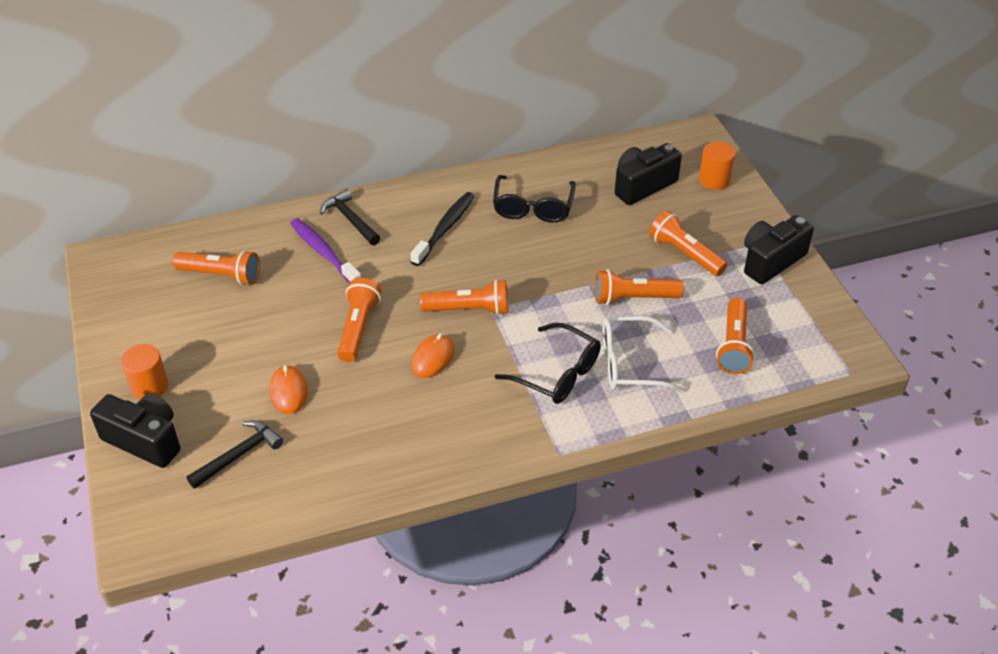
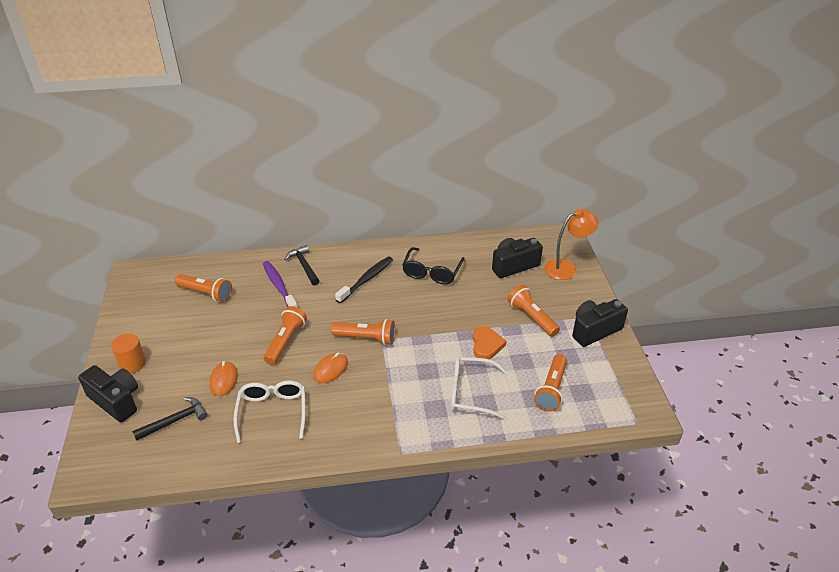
camera: 10 degrees right, 5 degrees down
black glasses [495,323,601,404] -> none
orange flashlight [595,270,684,305] -> orange heart [472,326,506,359]
orange cylinder [699,142,735,190] -> orange lamp [544,209,599,280]
none -> white glasses [233,381,306,443]

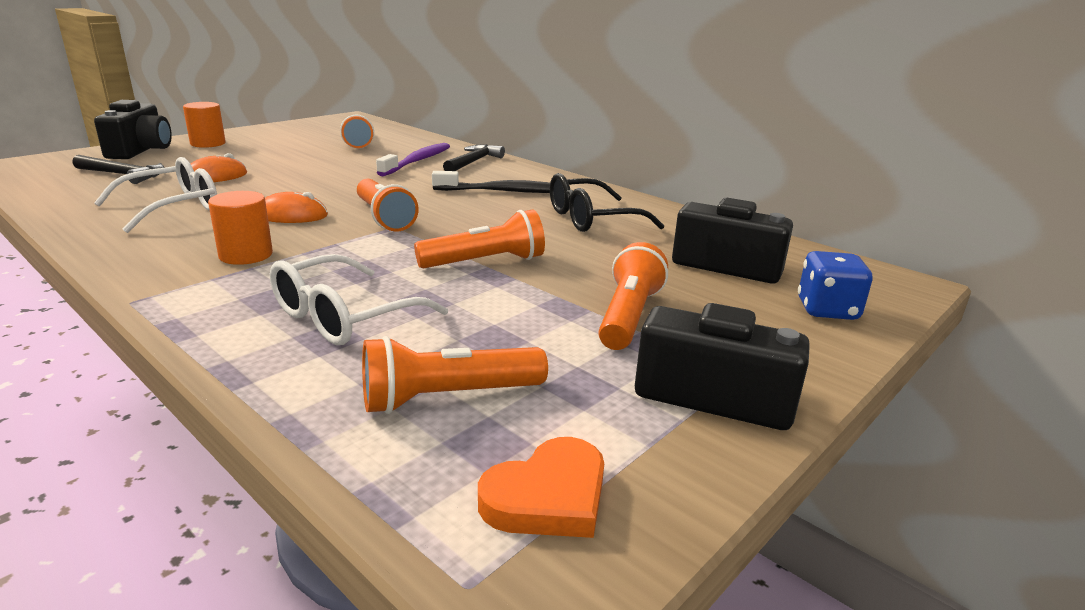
camera: 50 degrees right, 15 degrees down
orange flashlight [264,306,307,365] -> orange flashlight moved to [414,210,545,268]
white glasses [451,357,508,420] -> white glasses turned 105 degrees counterclockwise [270,254,448,345]
orange heart [472,326,506,359] -> orange heart moved to [478,437,604,538]
orange lamp [544,209,599,280] -> blue dice [798,251,872,320]
none -> orange cylinder [208,191,273,265]

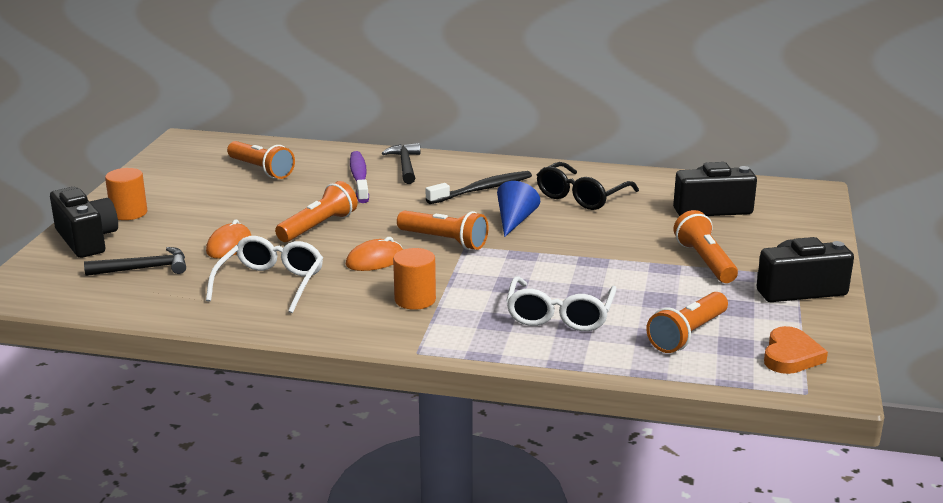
camera: 30 degrees left, 0 degrees up
orange flashlight [414,210,545,268] -> orange flashlight moved to [275,181,358,242]
blue dice [798,251,872,320] -> none
none -> blue cone [497,181,540,237]

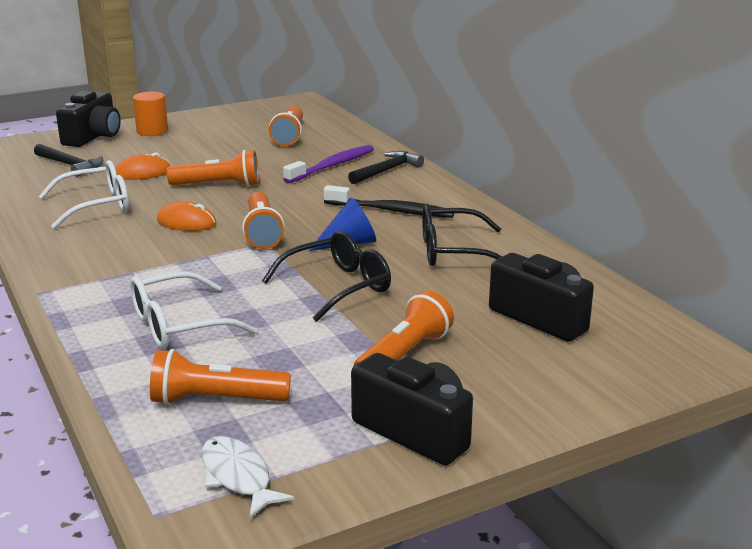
camera: 50 degrees right, 0 degrees up
orange cylinder [393,248,436,310] -> none
orange heart [764,326,828,374] -> white fish [201,436,294,518]
none -> black glasses [262,231,391,322]

